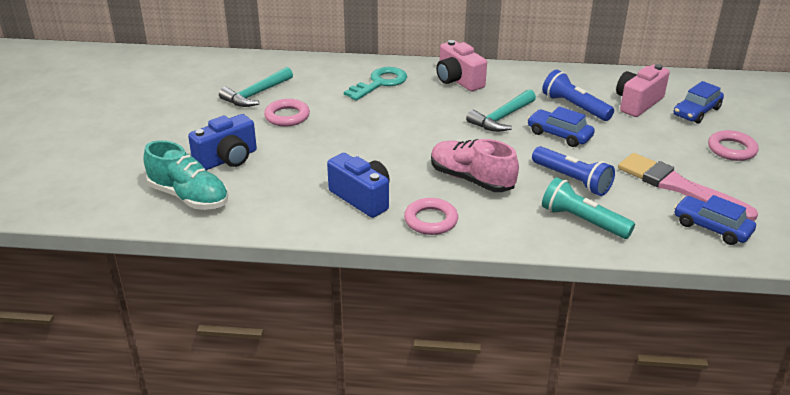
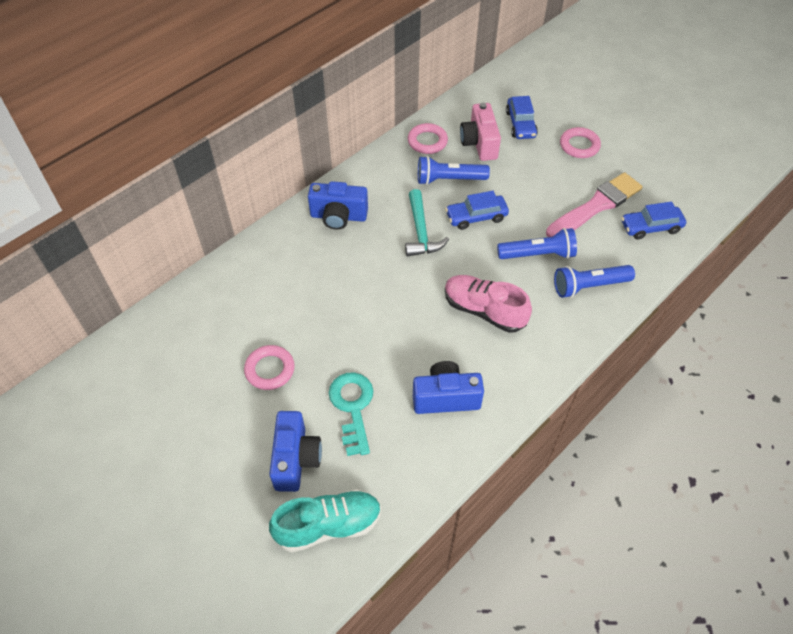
camera: 50 degrees left, 20 degrees up
turquoise hammer [219,67,293,107] -> none
turquoise key [344,67,407,101] -> turquoise key moved to [329,372,373,456]
pink ring [404,198,458,235] -> pink ring moved to [408,123,448,154]
pink shoe [431,139,519,192] -> pink shoe turned 45 degrees clockwise [445,275,532,333]
pink camera [436,40,487,91] -> blue camera [308,181,368,230]
turquoise flashlight [542,177,635,239] -> blue flashlight [554,265,635,298]
pink brush [618,153,758,221] -> pink brush turned 150 degrees clockwise [546,172,643,237]

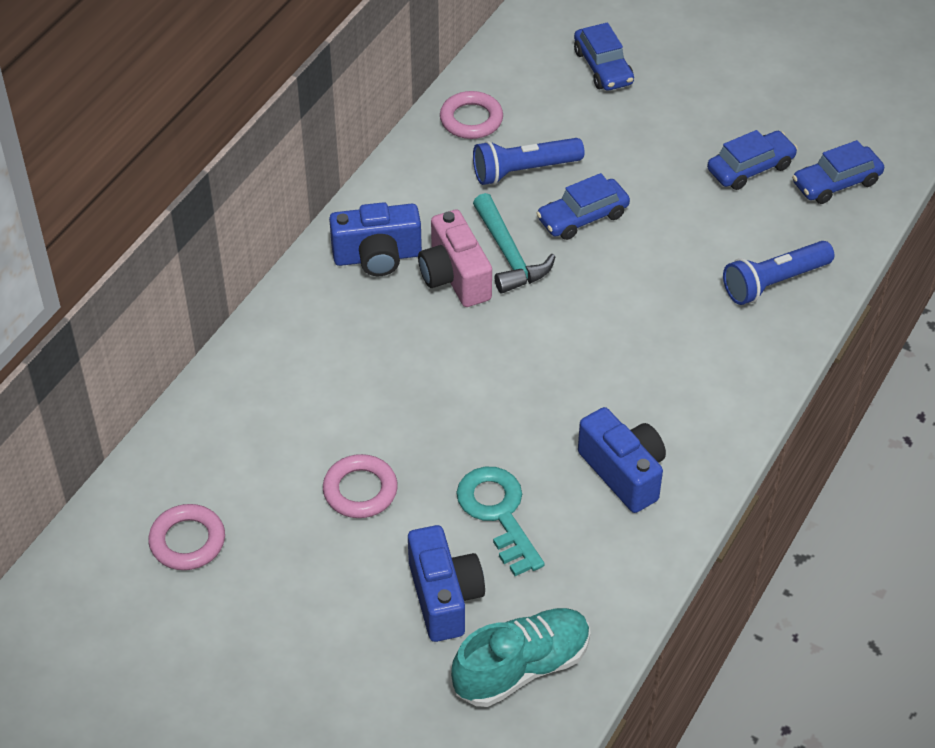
camera: 15 degrees left, 5 degrees down
blue camera [413,361,484,414] -> blue camera turned 75 degrees clockwise [578,407,666,513]
pink shoe [445,275,532,333] -> none
pink camera [460,103,501,161] -> pink camera moved to [418,210,492,307]
blue flashlight [497,228,577,259] -> none
pink brush [546,172,643,237] -> blue car [707,130,798,190]
pink ring [560,127,601,158] -> pink ring moved to [148,504,225,570]

